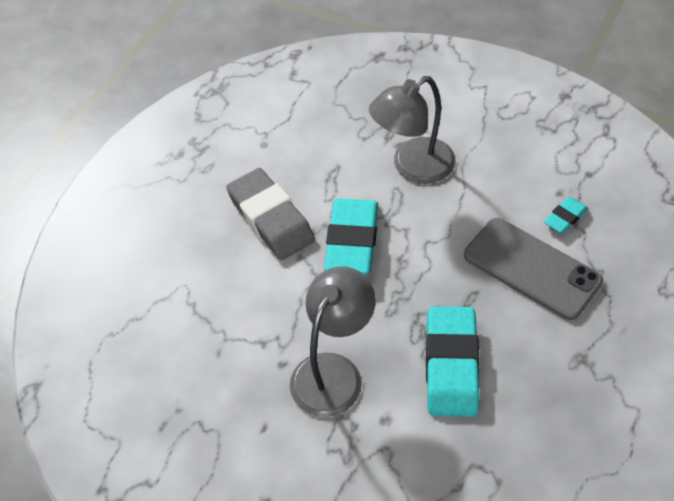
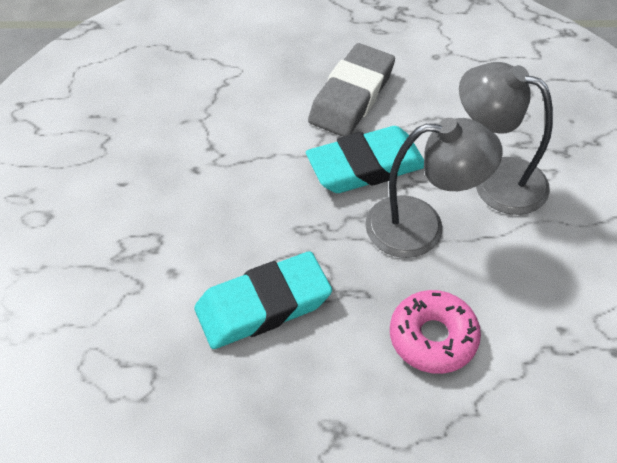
camera: 60 degrees right, 0 degrees up
grey lamp [290,266,376,417] -> grey lamp moved to [365,118,503,258]
grey phone [464,218,603,320] -> pink donut [390,290,481,374]
turquoise eraser [544,197,588,234] -> none

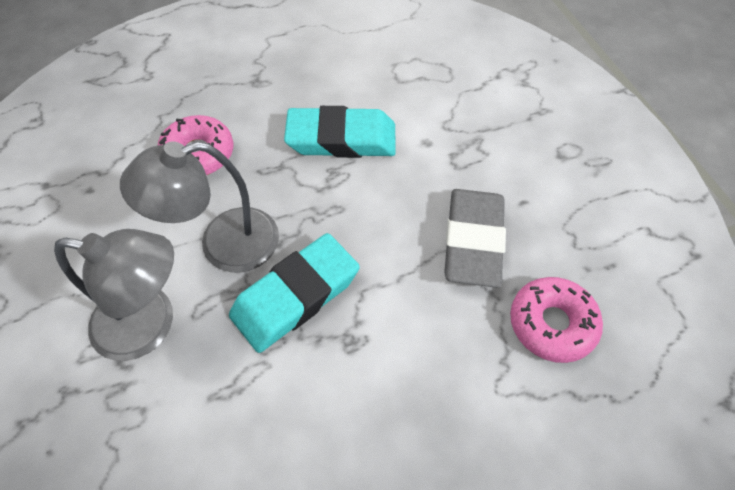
camera: 160 degrees right, 5 degrees up
turquoise eraser [194,251,332,349] -> turquoise eraser turned 45 degrees clockwise [284,106,396,158]
grey eraser [308,43,395,137] -> grey eraser moved to [444,189,506,288]
none -> pink donut [510,277,603,363]

